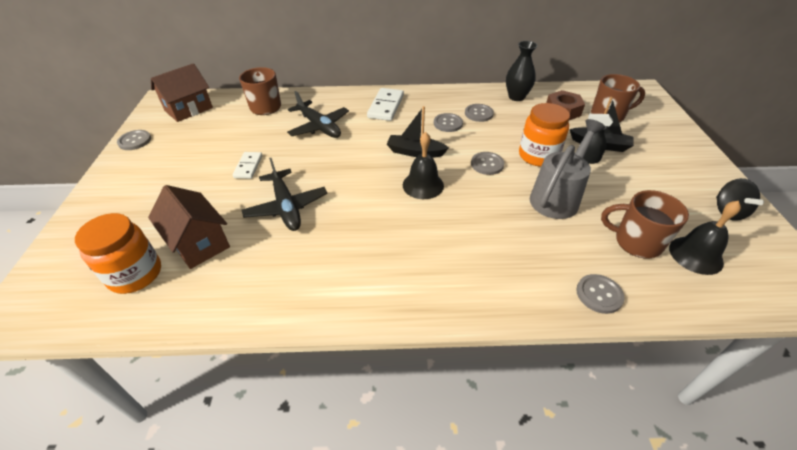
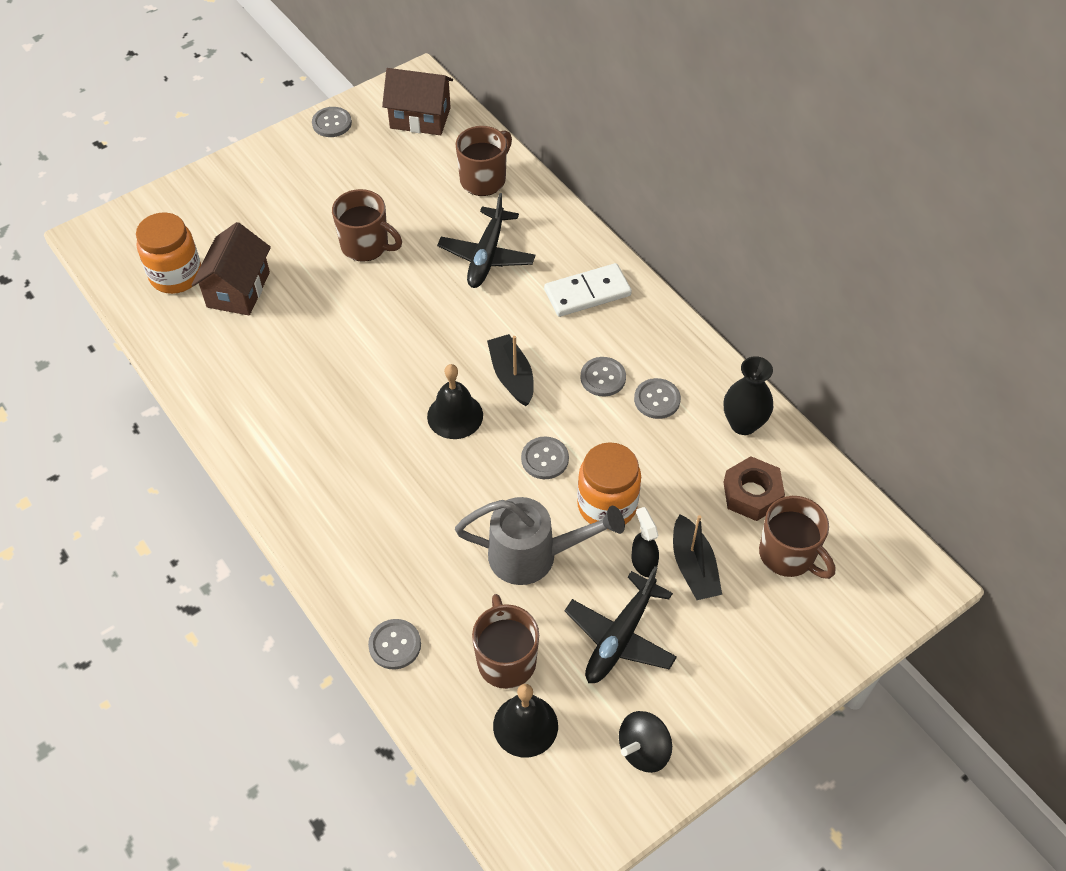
camera: 55 degrees right, 10 degrees up
white domino [233,152,262,179] -> brown mug [332,189,402,262]
black plane [241,158,327,231] -> black plane moved to [565,566,677,683]

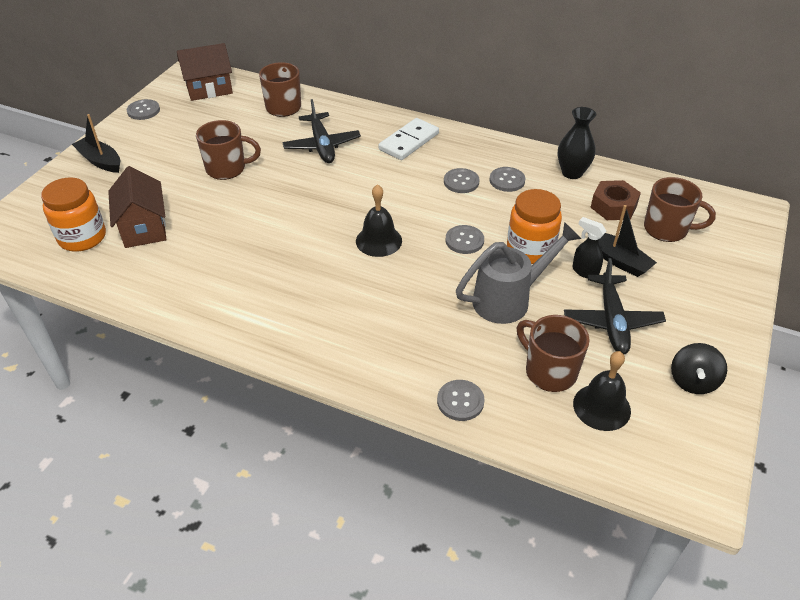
camera: 30 degrees left, 10 degrees down
black boat [487,334,534,406] -> black boat moved to [72,114,120,173]

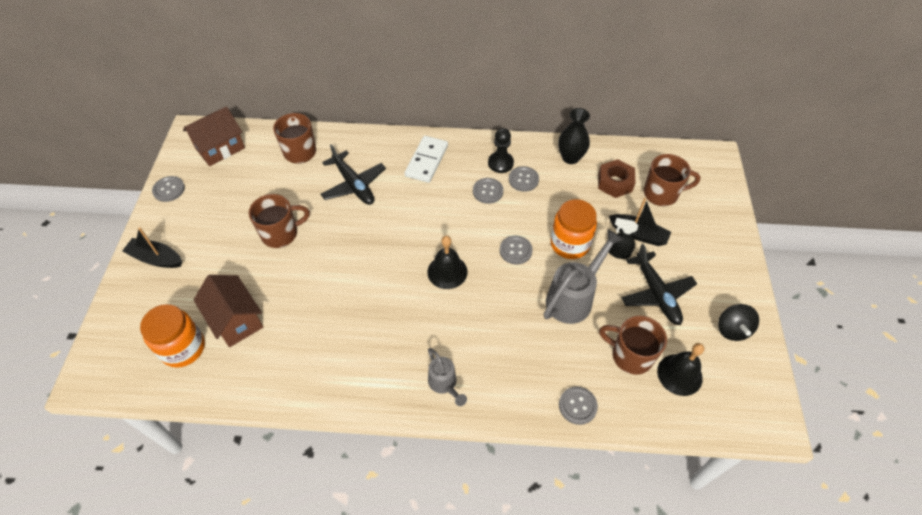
camera: 20 degrees left, 10 degrees up
none -> grey watering can [428,348,467,406]
none -> black pawn [488,128,514,173]

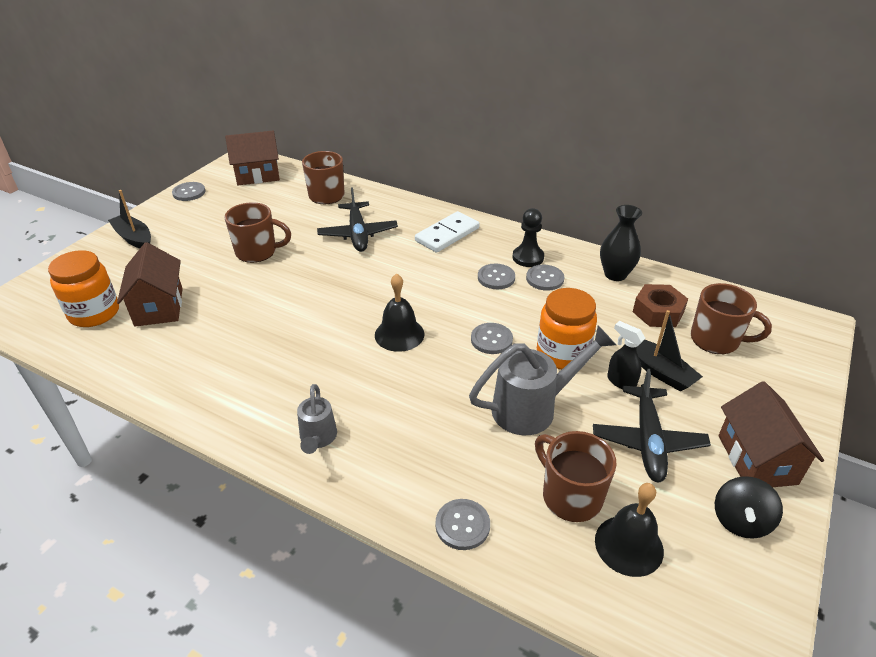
camera: 25 degrees right, 15 degrees down
none -> brown house [718,381,824,487]

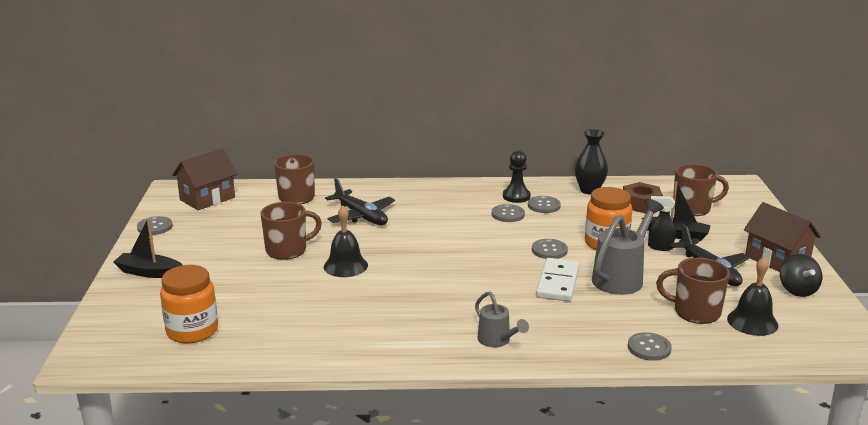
camera: 30 degrees left, 15 degrees down
brown house [117,242,183,327] -> none
black bell [375,273,425,352] -> black bell moved to [324,206,368,277]
white domino [415,211,480,253] -> white domino moved to [536,258,579,302]

